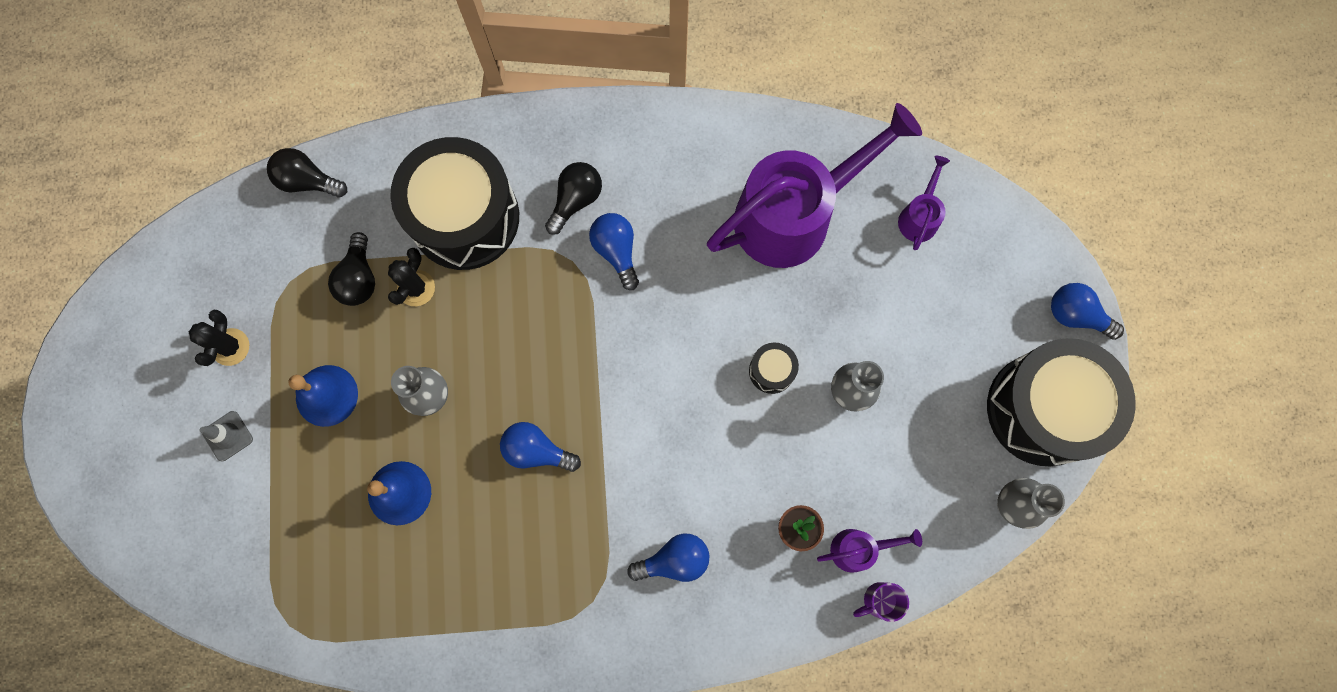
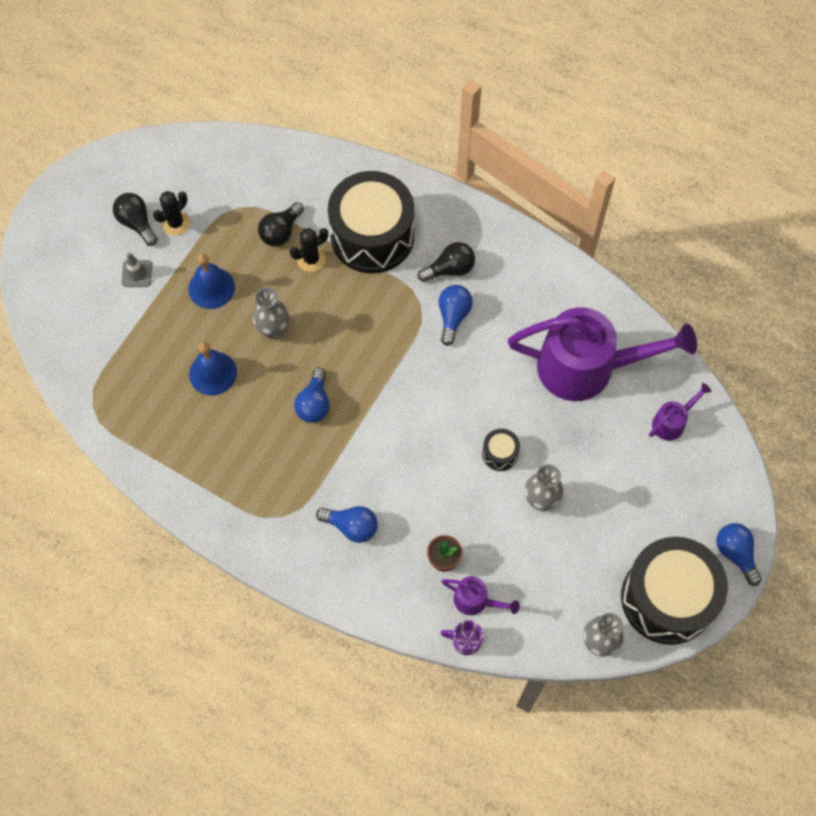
camera: 35 degrees right, 10 degrees down
black light bulb [267,148,347,198] -> black light bulb moved to [113,193,158,246]
blue light bulb [500,422,581,472] -> blue light bulb turned 135 degrees counterclockwise [294,368,330,423]

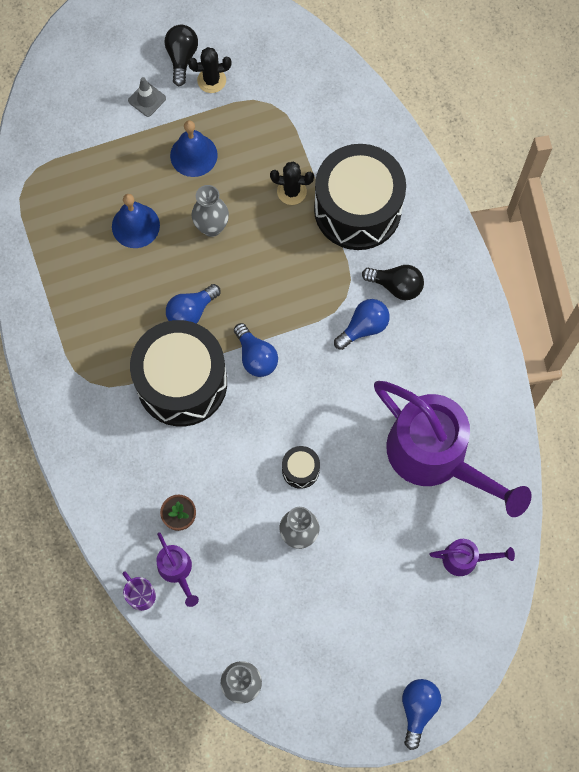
camera: 40 degrees right, 5 degrees up
black light bulb [258,202,304,246] -> none
blue light bulb [316,506,378,543] -> blue light bulb moved to [234,323,278,377]
black drum [621,537,728,645] -> black drum moved to [130,320,227,426]

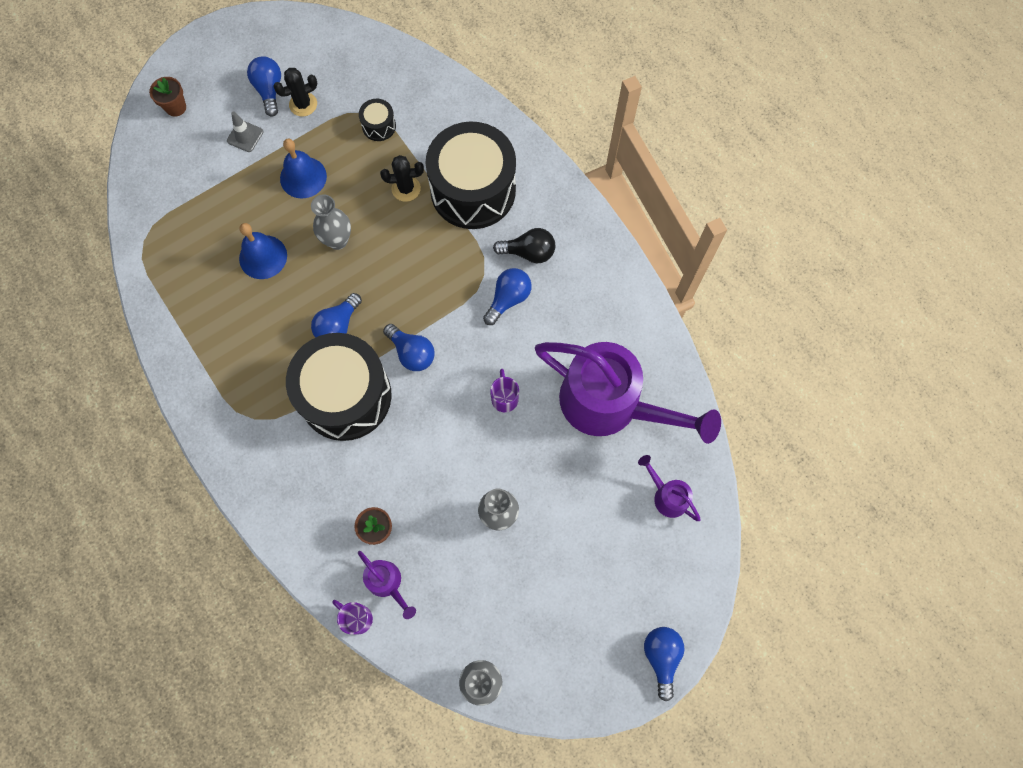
camera: 15 degrees left, 0 degrees up
black light bulb [165,25,198,86] -> blue light bulb [247,56,281,117]
black drum [282,446,320,489] -> black drum moved to [359,99,396,141]
purple watering can [430,539,515,576] -> purple watering can turned 120 degrees counterclockwise [638,455,701,521]
none -> brown flower pot [149,77,186,117]
none -> purple mug [490,369,519,412]

